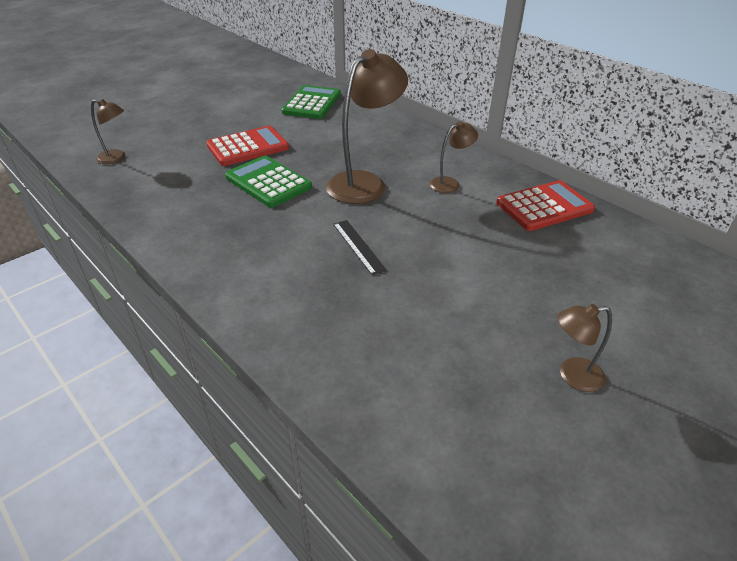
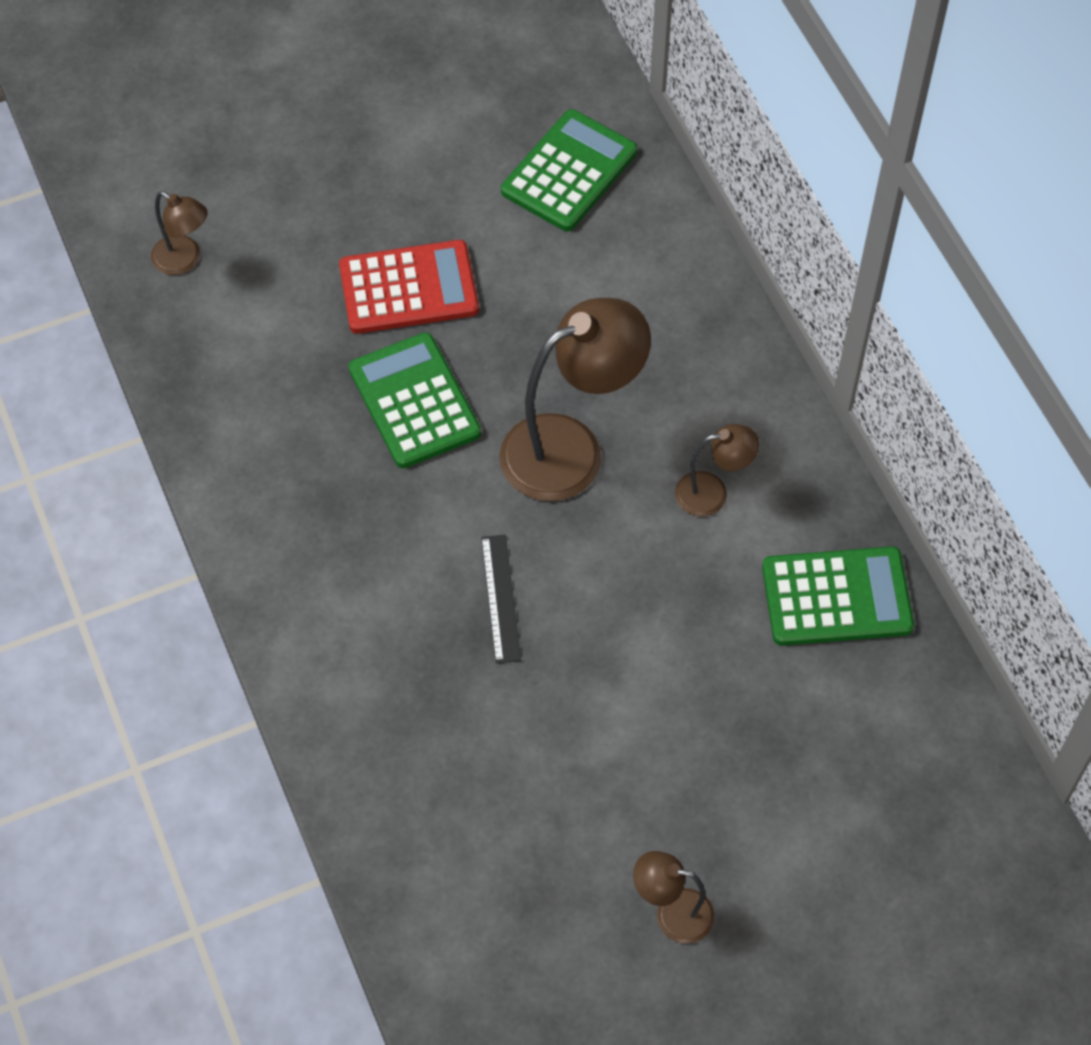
camera: 20 degrees right, 20 degrees up
red calculator [496,180,595,231] -> green calculator [762,546,914,646]

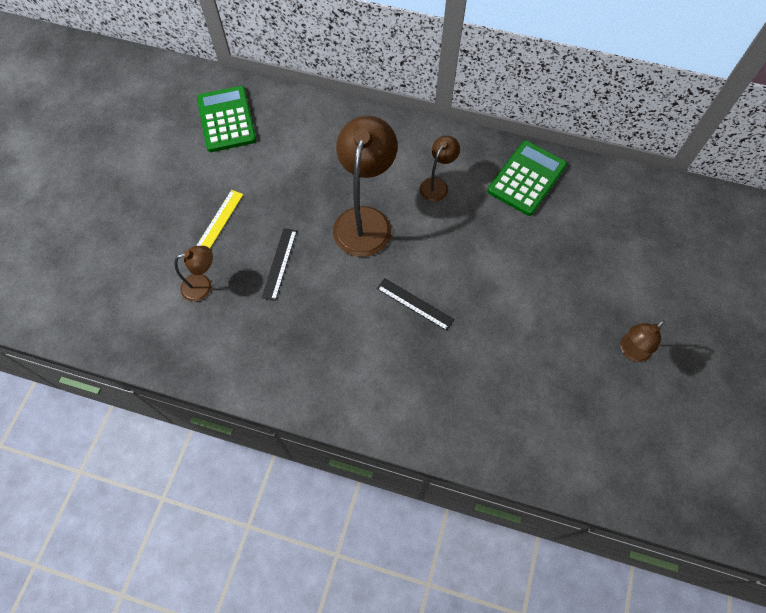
camera: 50 degrees left, 5 degrees up
brown lamp [151,191,208,275] -> brown lamp moved to [174,246,213,302]
red calculator [339,240,479,334] -> yellow ruler [196,190,243,248]
green calculator [349,332,481,468] -> black ruler [262,228,297,301]

